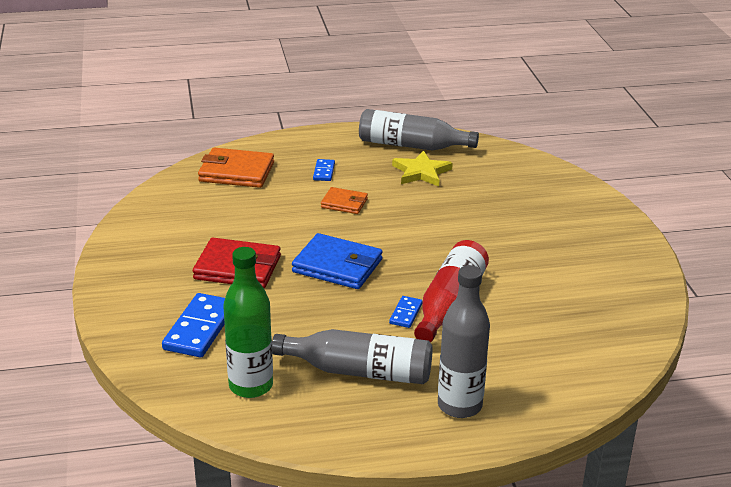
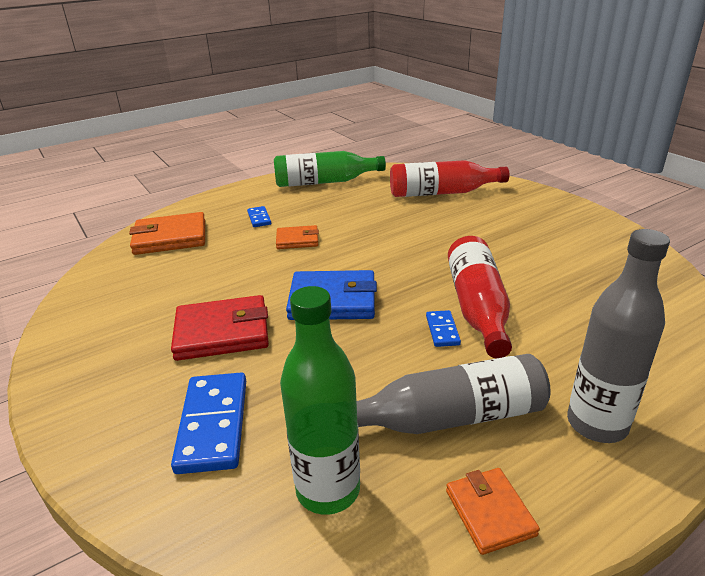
camera: 20 degrees left, 0 degrees up
grey bottle [359,109,479,150] -> green bottle [274,151,386,187]
yellow star [392,150,453,186] -> none
none -> red bottle [390,160,509,197]
none -> orange wallet [446,468,540,555]

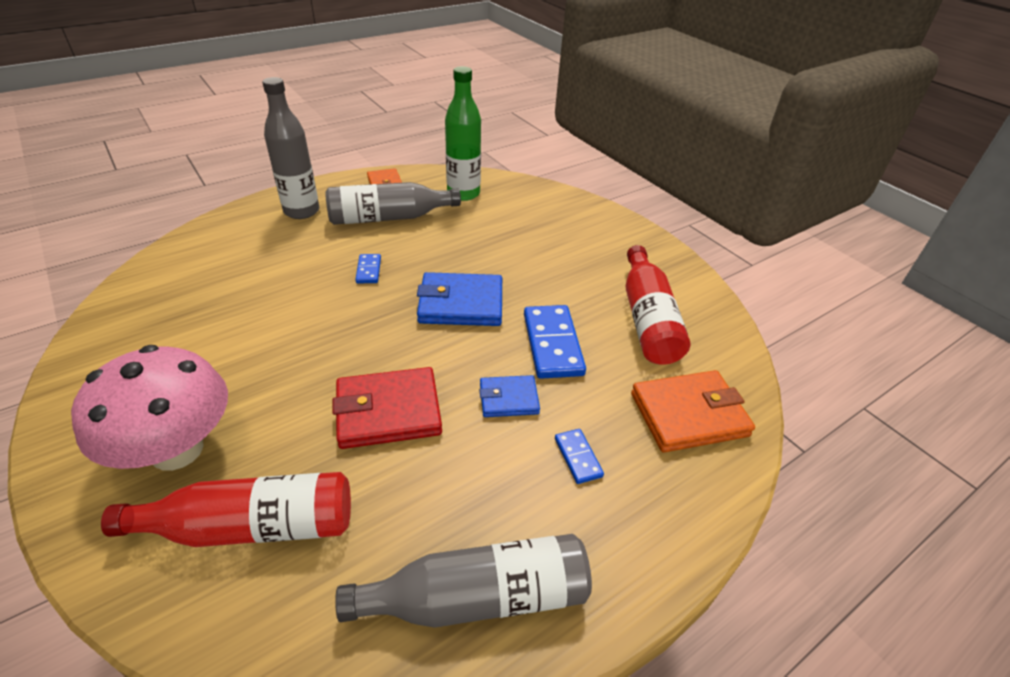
camera: 175 degrees right, 10 degrees up
red wallet [171,295,269,361] -> red wallet moved to [332,367,442,449]
blue domino [171,373,246,474] -> blue domino moved to [524,305,586,379]
green bottle [274,151,386,187] -> grey bottle [335,534,592,628]
orange wallet [276,225,319,249] -> blue wallet [480,375,540,417]
red bottle [448,236,512,358] -> red bottle moved to [626,245,690,365]
none -> pink mushroom [71,345,228,471]

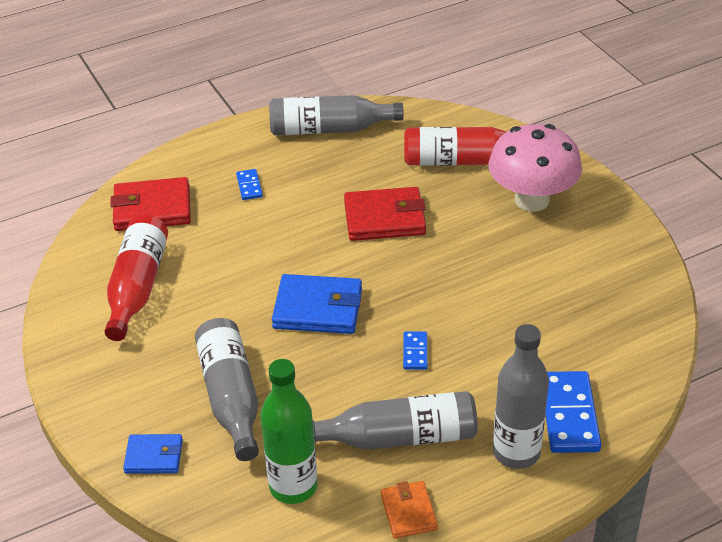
camera: 170 degrees left, 0 degrees up
blue wallet [480,375,540,417] -> blue wallet moved to [123,434,183,474]
blue domino [524,305,586,379] -> blue domino moved to [546,371,602,453]
orange wallet [631,370,755,452] -> red wallet [110,177,191,231]
none -> grey bottle [195,318,259,461]

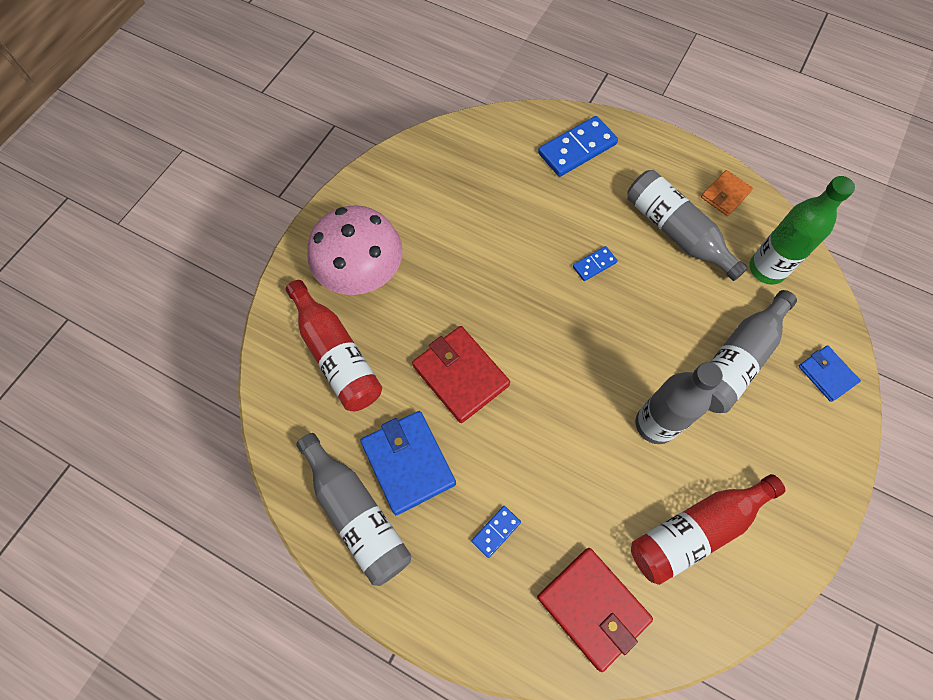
camera: 125 degrees left, 25 degrees up
blue wallet [272,274,362,334] -> blue wallet moved to [360,411,456,515]
grey bottle [493,324,549,469] -> grey bottle moved to [636,362,723,444]

